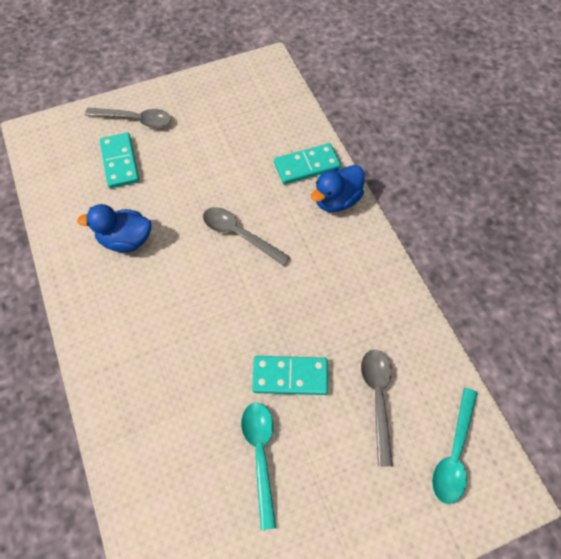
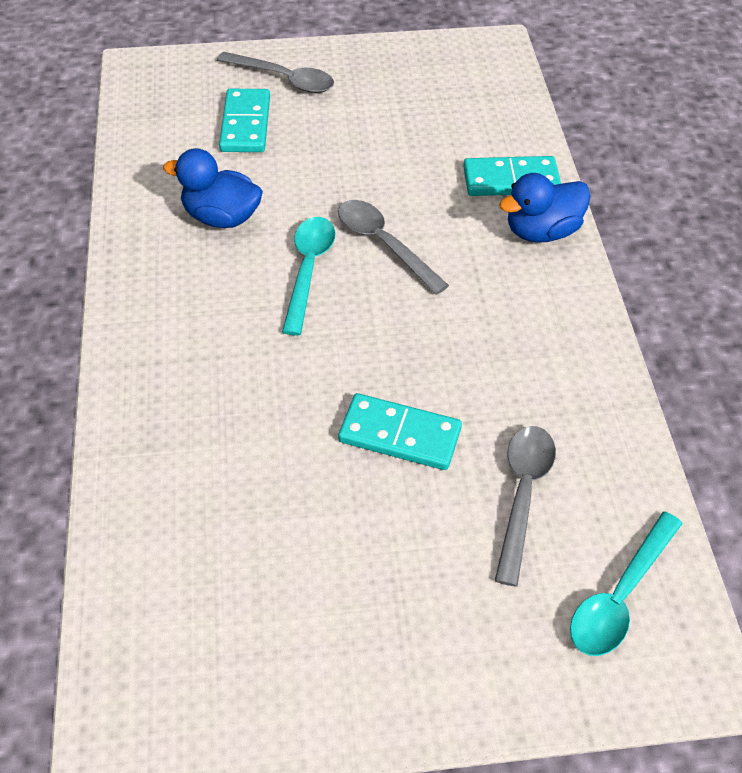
camera: 15 degrees right, 10 degrees down
turquoise spoon [241,403,276,530] -> turquoise spoon moved to [282,217,335,335]

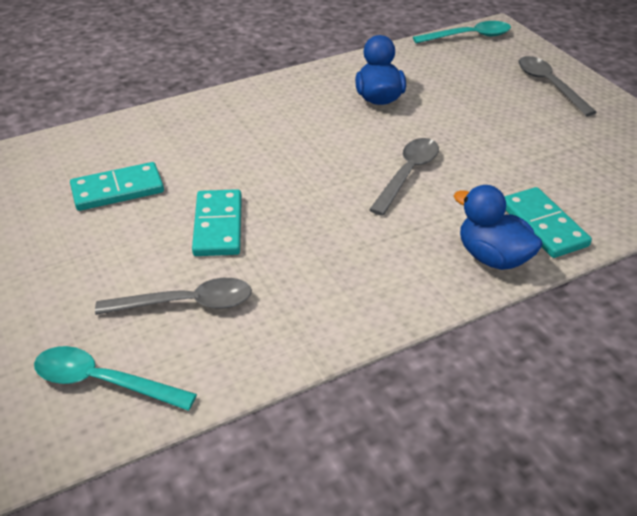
camera: 70 degrees right, 10 degrees down
grey spoon [217,52,334,93] -> grey spoon turned 150 degrees clockwise [518,56,596,116]
turquoise domino [219,89,270,152] -> turquoise domino moved to [70,162,164,211]
turquoise spoon [282,217,335,335] -> turquoise spoon moved to [413,21,511,43]

